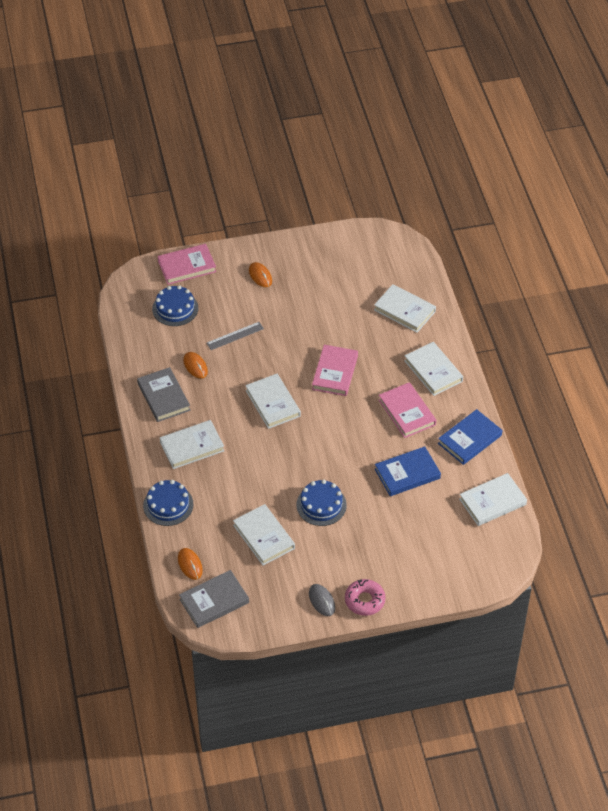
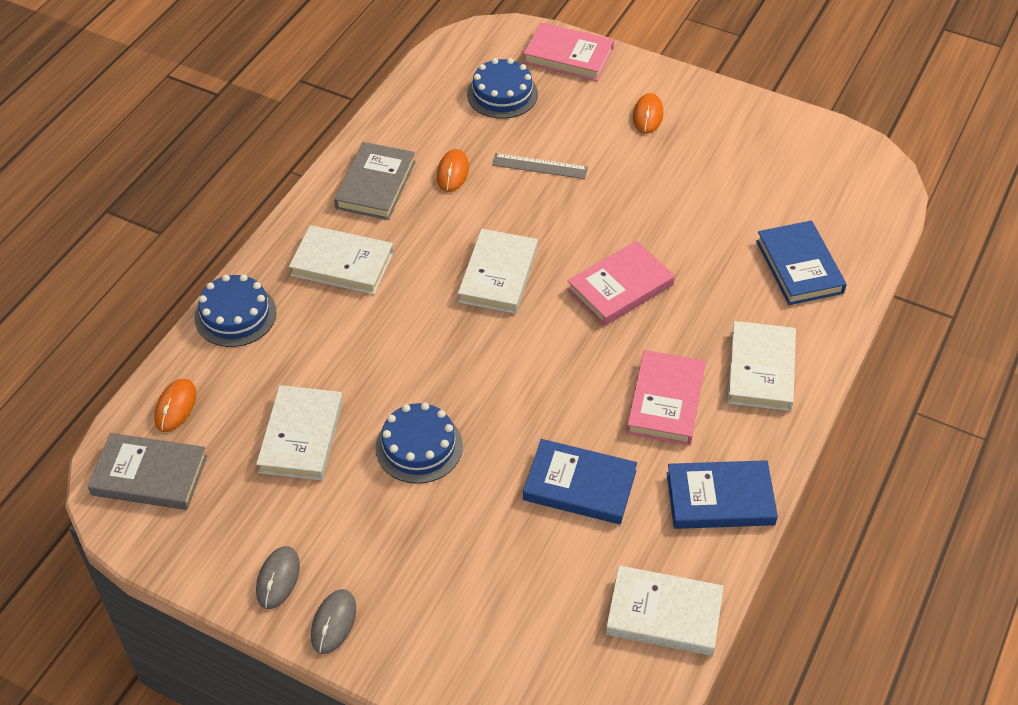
camera: 40 degrees right, 0 degrees up
pink donut [345,579,386,616] -> grey mouse [311,589,356,654]
white book [374,284,436,333] -> blue book [756,221,847,305]

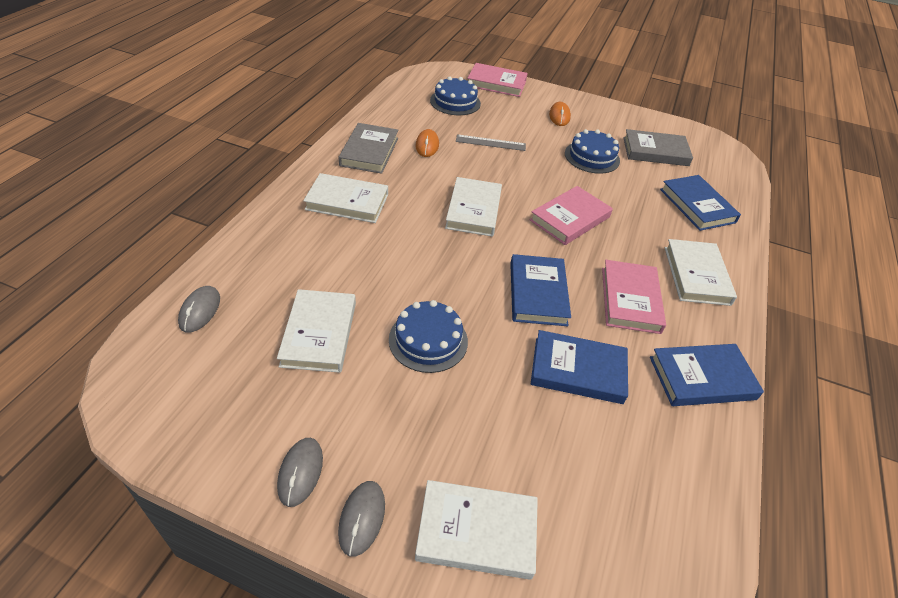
camera: 10 degrees left, 5 degrees down
grey book [88,433,207,510] -> grey book moved to [623,129,693,166]
orange mouse [154,379,196,432] -> grey mouse [178,286,220,332]
blue cake [195,274,277,347] -> blue cake moved to [565,129,620,174]
white book [606,565,724,656] -> white book moved to [415,480,538,580]
none -> blue book [510,254,571,326]

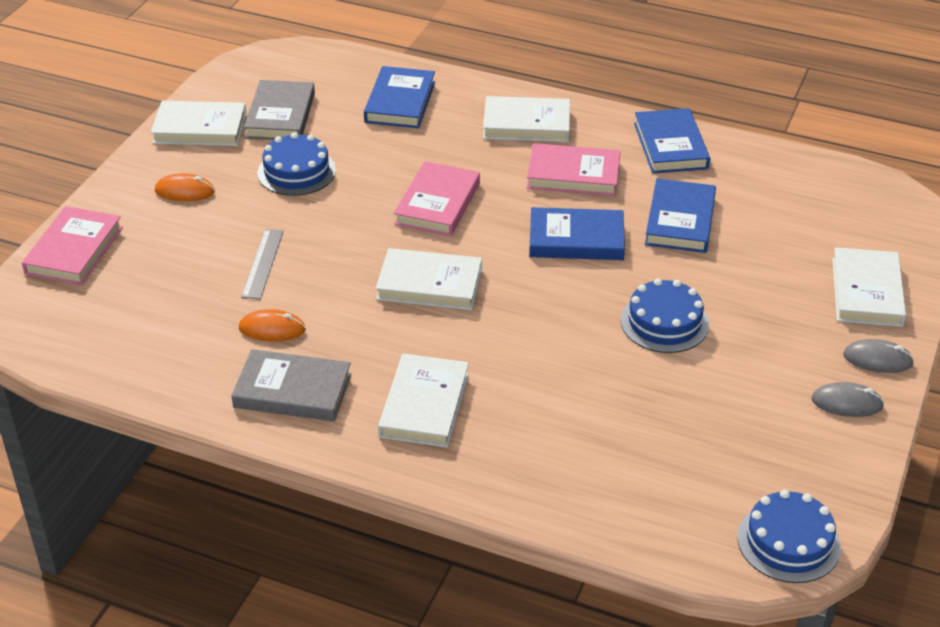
camera: 85 degrees left, 5 degrees down
grey mouse [178,286,220,332] -> none
white book [277,289,356,373] -> white book moved to [151,101,246,146]
blue cake [430,76,481,115] -> blue cake moved to [738,490,841,583]
pink book [530,186,613,245] -> pink book turned 60 degrees clockwise [394,161,480,236]
blue book [660,175,741,231] -> blue book turned 60 degrees counterclockwise [364,66,435,128]

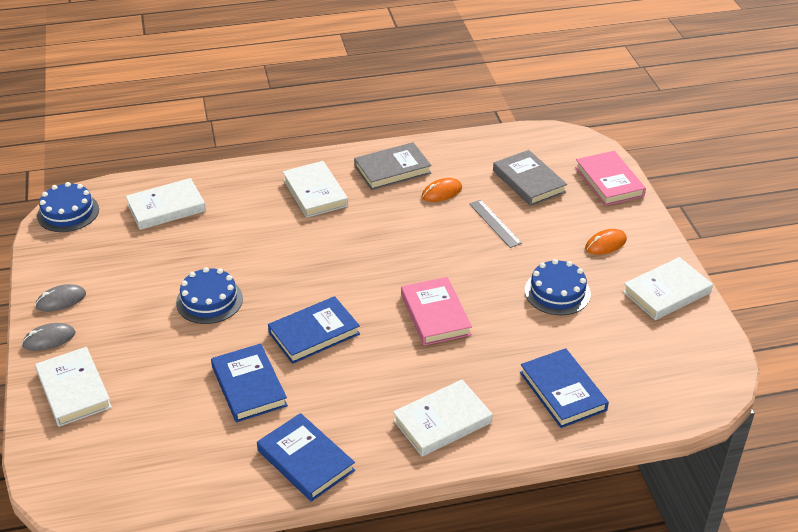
camera: 145 degrees right, 0 degrees up
grey book [244,80,315,140] -> grey book moved to [493,150,567,206]
white book [376,248,482,310] -> white book moved to [126,178,206,230]
pink book [527,143,621,196] -> none

